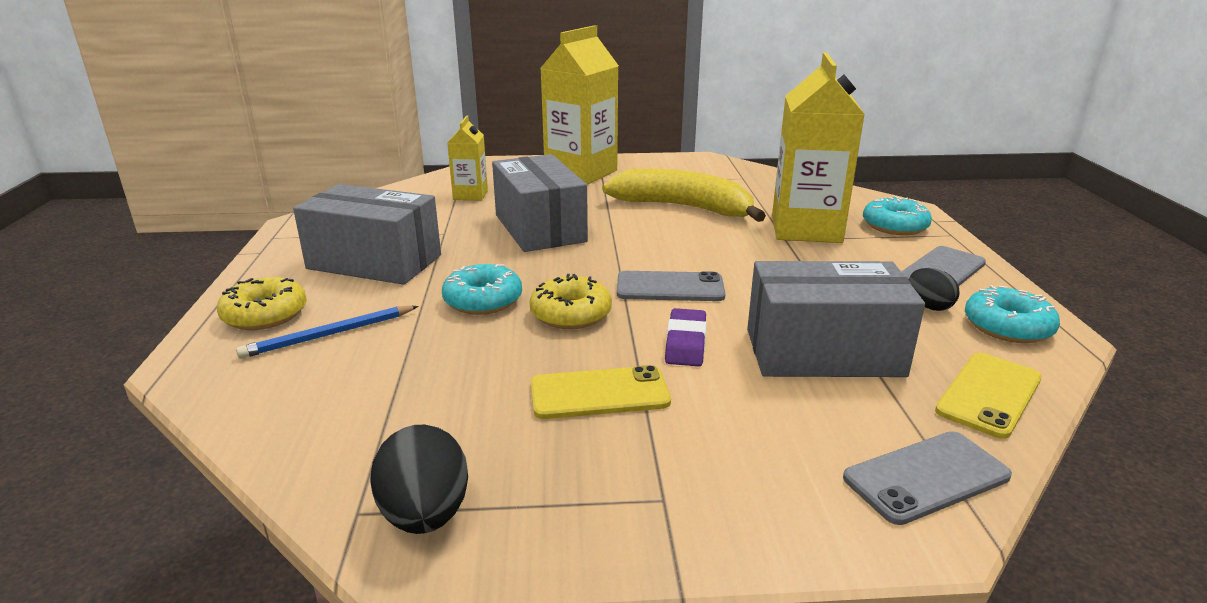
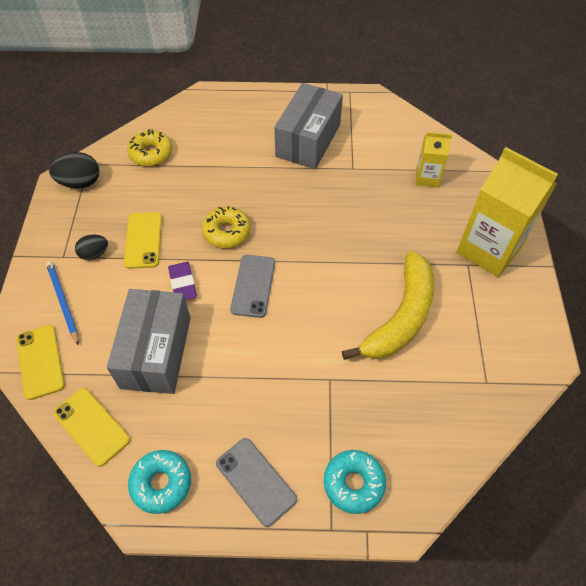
camera: 95 degrees right, 30 degrees up
yellow donut [217,277,307,330] -> yellow donut moved to [127,129,172,166]
blue pencil [236,306,419,359] -> blue pencil moved to [46,261,79,346]
turquoise donut [442,264,522,315] -> none
grey box [492,154,588,252] -> none
purple eraser [665,308,707,366] -> purple eraser turned 60 degrees clockwise [168,262,197,300]
yellow carton [772,52,865,243] -> none
grey phone [843,431,1012,525] -> yellow phone [16,325,65,400]
black egg [909,268,960,311] -> black egg moved to [75,235,108,260]

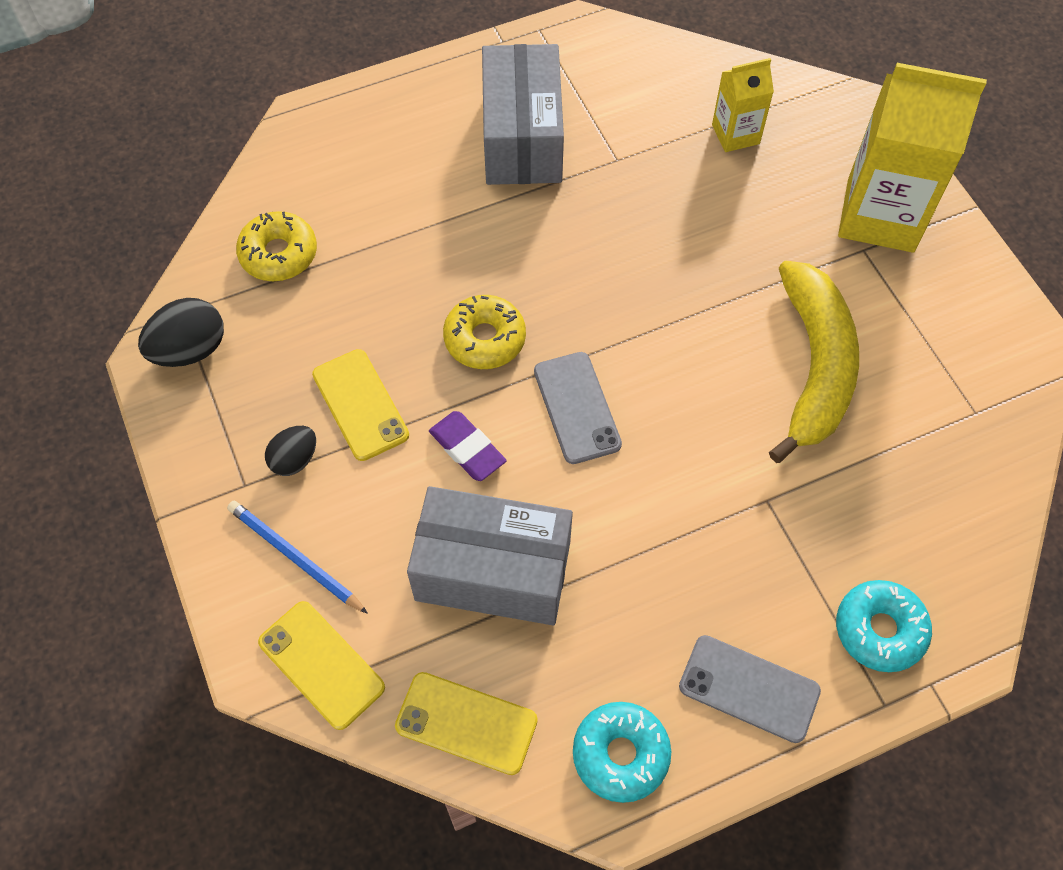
camera: 25 degrees left, 5 degrees up
grey box [107,289,191,394] -> grey box turned 60 degrees counterclockwise [407,486,573,625]

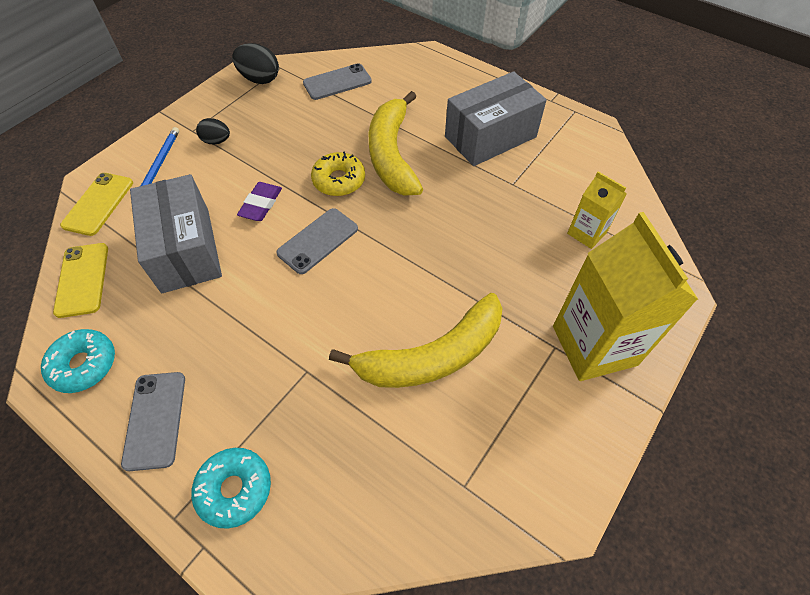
camera: 60 degrees right, 5 degrees down
yellow donut [236,211,317,281] -> grey phone [303,63,372,100]
yellow phone [312,349,409,461] -> none
none -> yellow banana [369,91,423,195]

